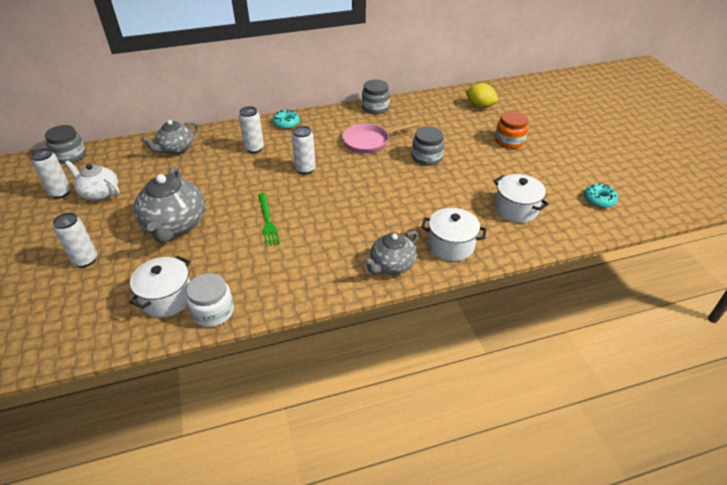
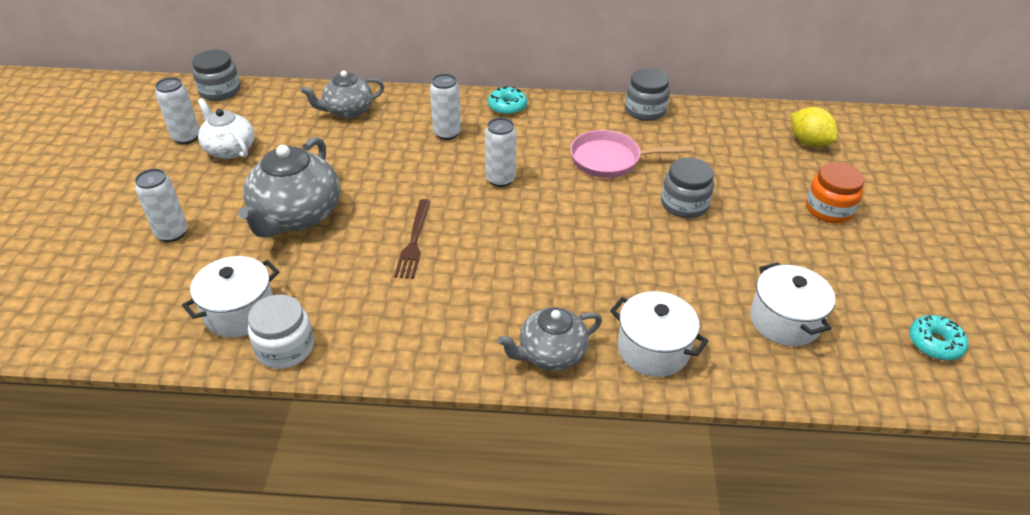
camera: 20 degrees right, 0 degrees up
green fork [258,193,280,247] -> brown fork [394,199,431,279]

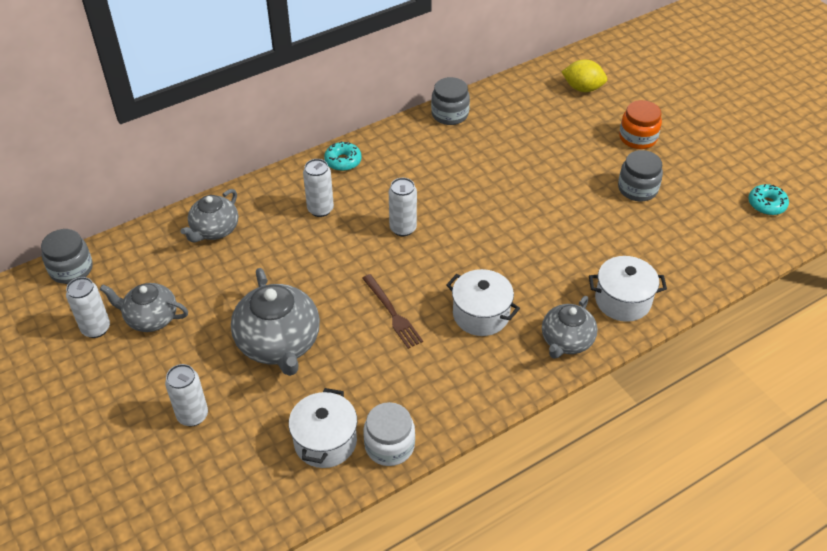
camera: 35 degrees left, 5 degrees up
white teapot [198,98,254,159] -> grey teapot [100,283,188,332]
pink pan [570,130,692,178] -> none
grey jar [661,158,714,218] -> grey jar moved to [618,150,663,201]
white pot [750,263,835,346] -> white pot moved to [446,269,520,336]

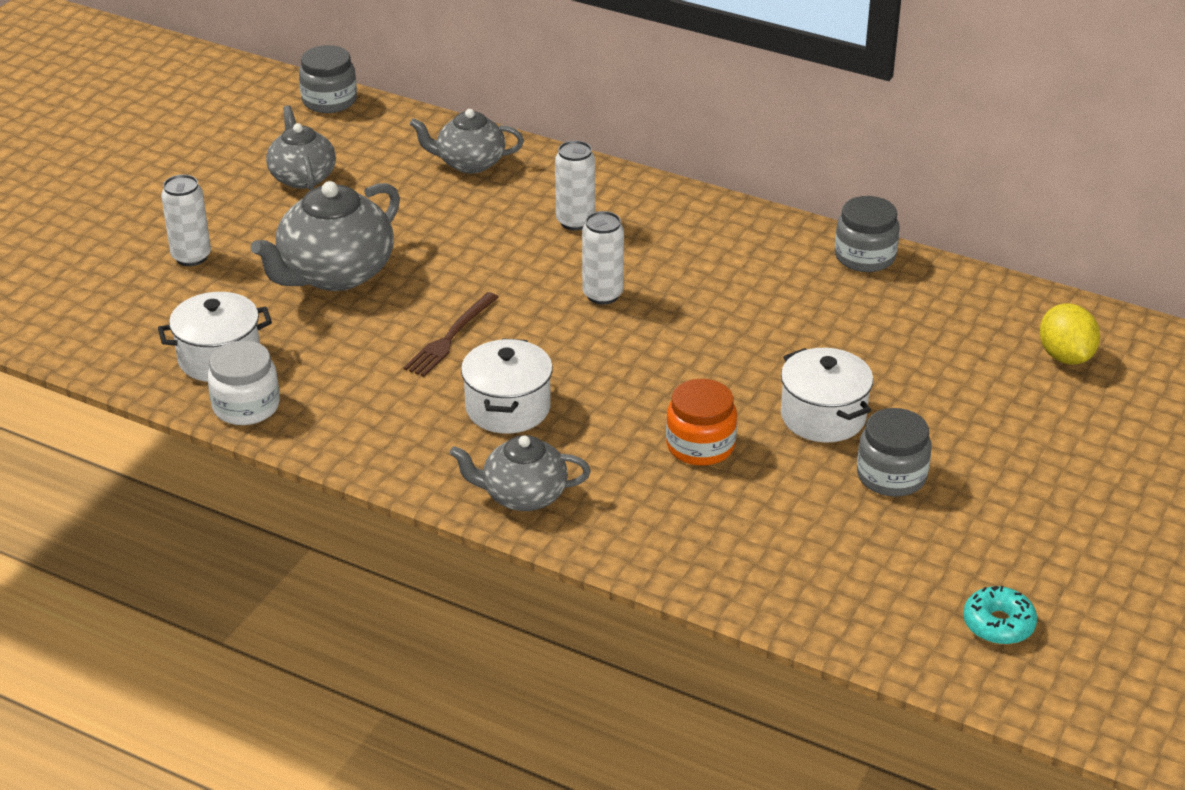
camera: 60 degrees right, 10 degrees down
white can [66,277,110,338] -> none
turquoise donut [324,141,362,171] -> none
white pot [589,256,667,322] -> white pot moved to [781,348,873,442]
orange jar [619,100,662,149] -> orange jar moved to [666,379,737,466]

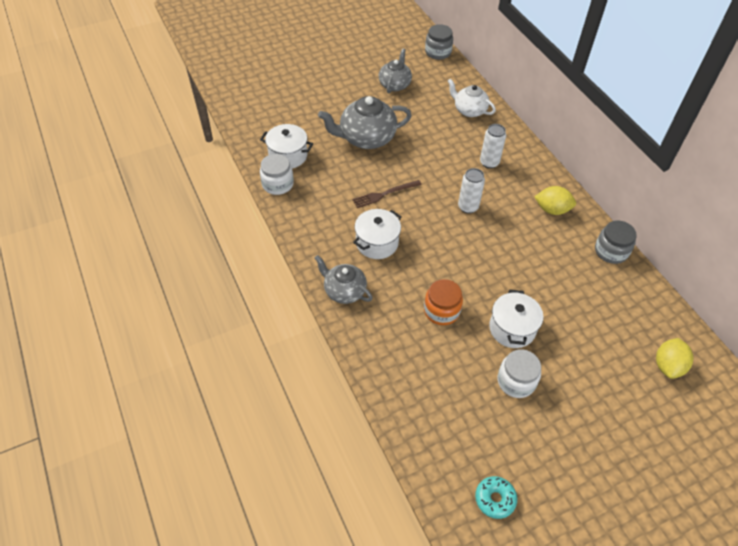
camera: 35 degrees right, 15 degrees up
white can [161,175,211,266] -> none
grey teapot [410,109,524,174] -> white teapot [448,79,496,117]
grey jar [857,408,931,497] -> white jar [498,349,541,398]
none -> yellow lemon [534,186,576,215]

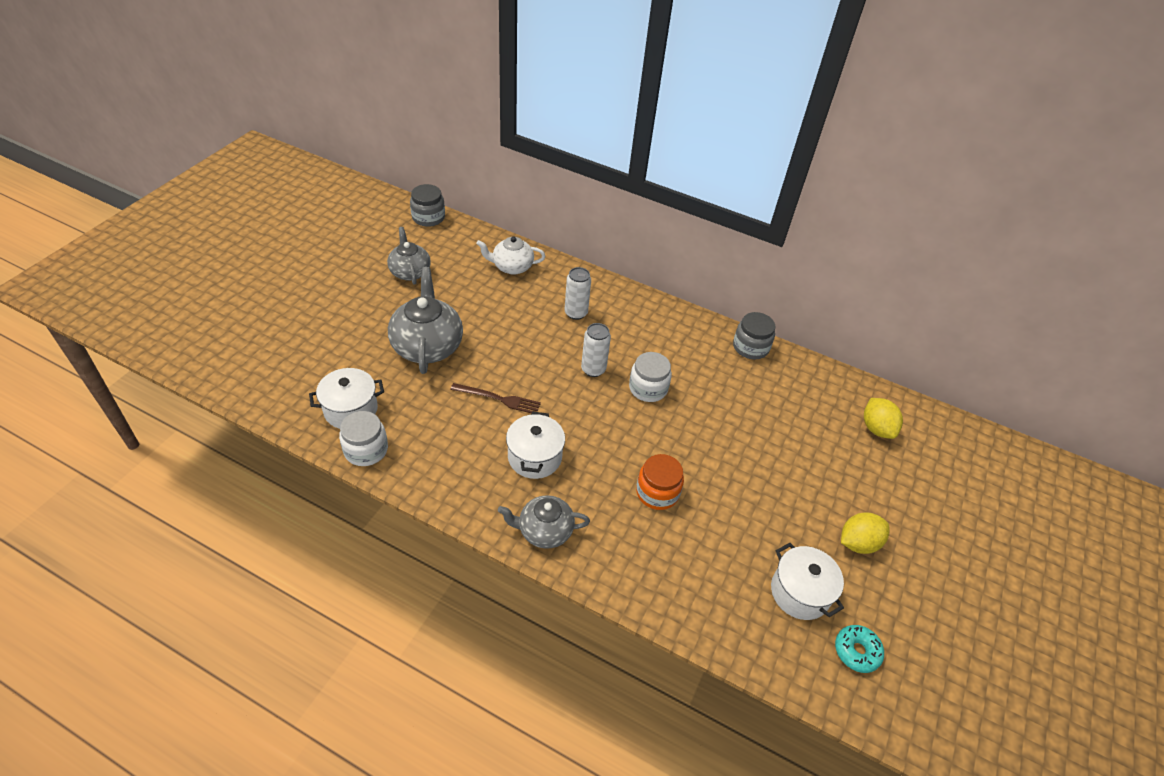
camera: 40 degrees left, 5 degrees down
grey teapot [318,96,412,149] -> grey teapot turned 135 degrees clockwise [388,267,463,374]
brown fork [352,180,422,208] -> brown fork turned 105 degrees counterclockwise [450,383,541,413]
white pot [489,290,543,348] -> white pot moved to [771,543,844,620]
white jar [498,349,541,398] -> white jar moved to [629,352,672,402]
yellow lemon [534,186,576,215] -> yellow lemon moved to [841,513,890,554]

